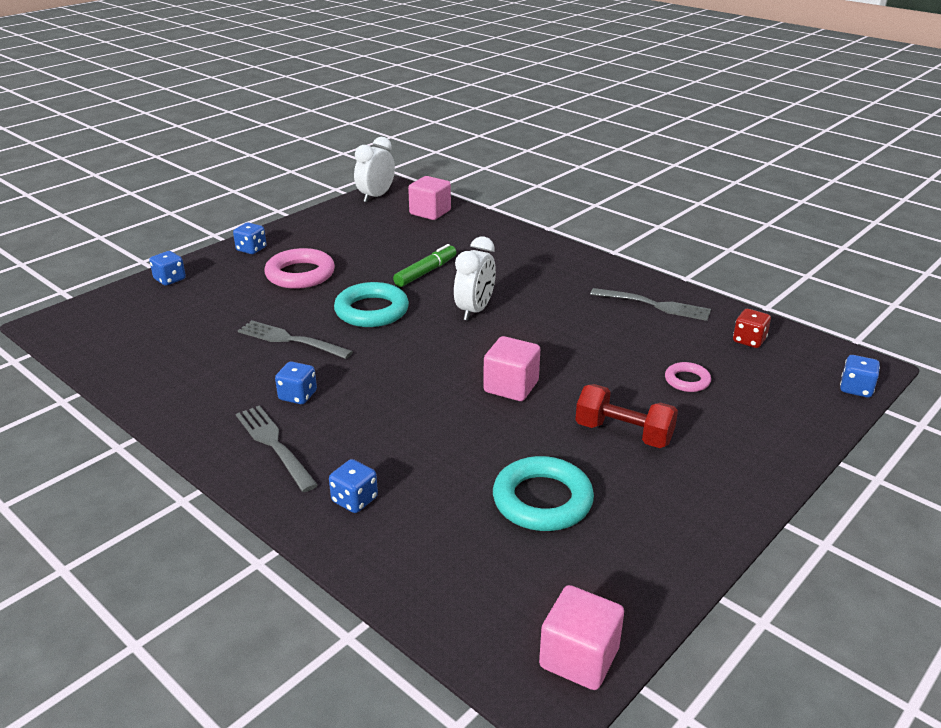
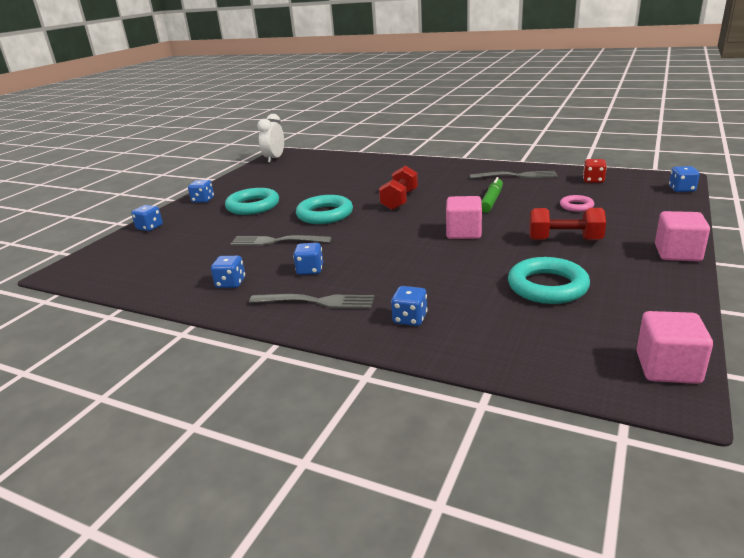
camera: 15 degrees left, 5 degrees down
grey fork [236,405,318,492] -> grey fork turned 150 degrees clockwise [249,294,374,309]
pink ring [264,248,335,289] -> turquoise ring [225,188,279,215]
green marker [393,244,457,287] -> green marker moved to [481,177,503,213]
pink cube [408,176,451,220] -> pink cube moved to [655,211,710,262]
white clock [454,236,496,321] -> red dumbbell [379,165,418,210]
none -> blue dice [211,256,245,288]

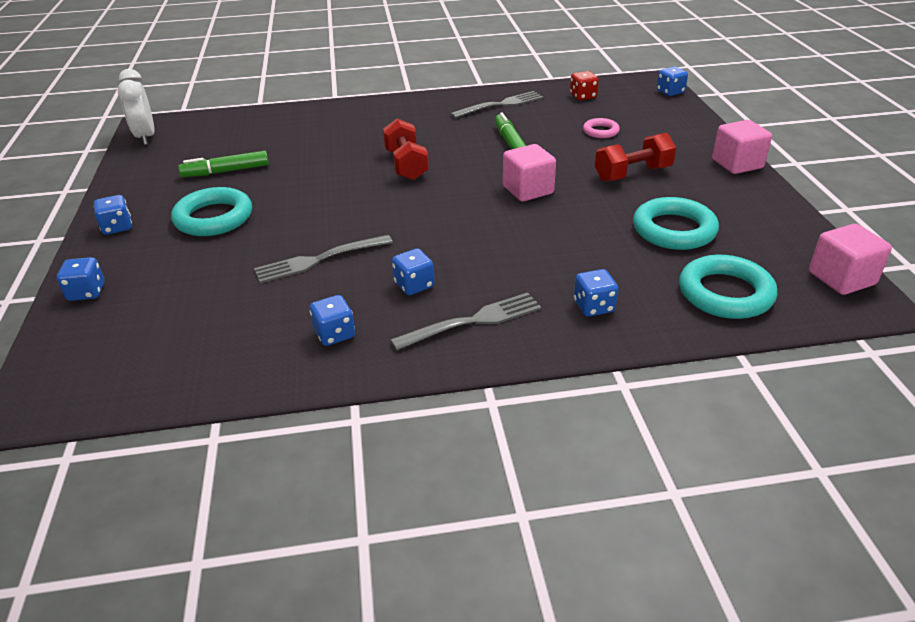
camera: 35 degrees left, 10 degrees up
turquoise ring [296,195,353,224] -> turquoise ring moved to [679,255,777,319]
none -> green marker [178,151,269,177]

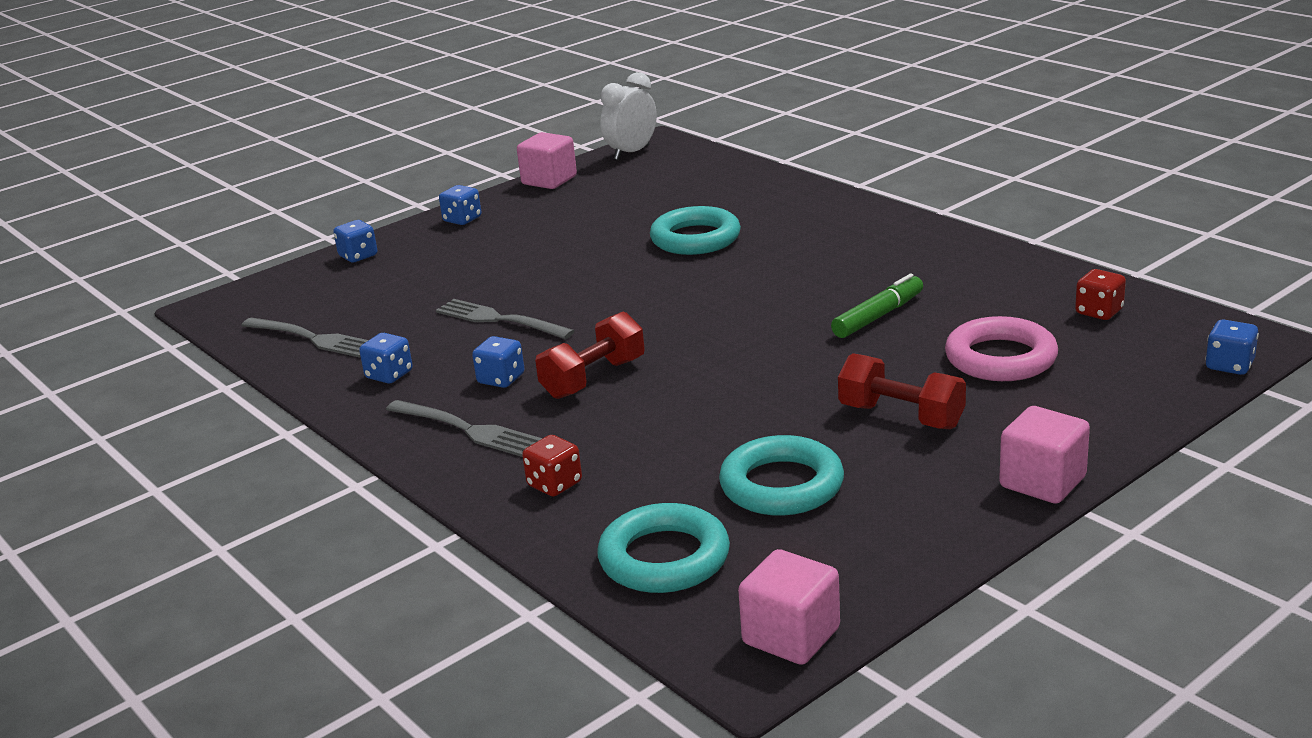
camera: 60 degrees right, 10 degrees down
turquoise ring [171,187,252,236] -> turquoise ring moved to [650,206,741,255]
green marker [178,151,269,177] -> none
red dumbbell [383,118,429,180] -> red dumbbell moved to [535,311,645,399]
grey fork [450,91,543,118] -> grey fork moved to [241,318,368,358]
pink cube [503,144,556,202] -> pink cube moved to [517,132,577,189]
blue dice [574,269,618,317] -> red dice [522,435,582,497]
pink ring [583,118,620,138] -> pink ring [945,316,1058,381], size x1.85

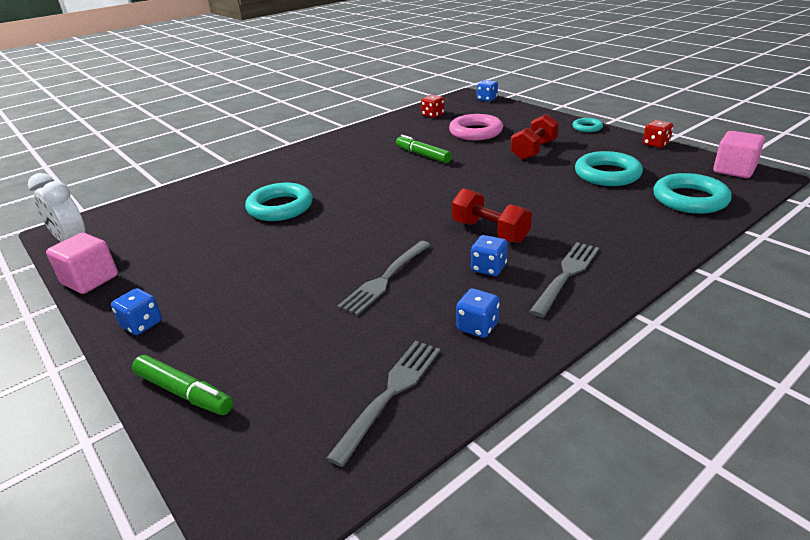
camera: 90 degrees left, 5 degrees up
blue dice [333,220,377,263] -> green marker [132,355,233,415]
red dice [522,435,582,497] -> red dice moved to [643,120,673,148]
pink cube [999,406,1090,504] -> turquoise ring [572,118,603,132]

